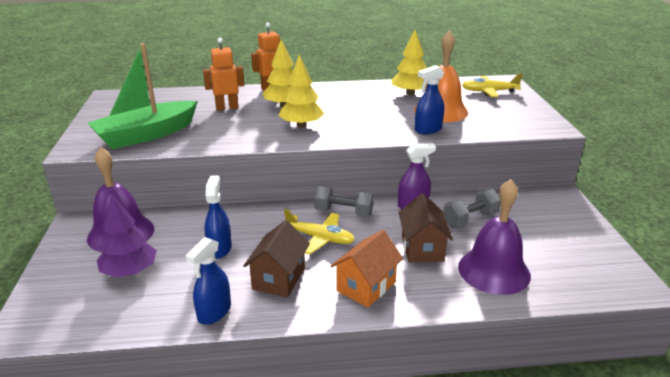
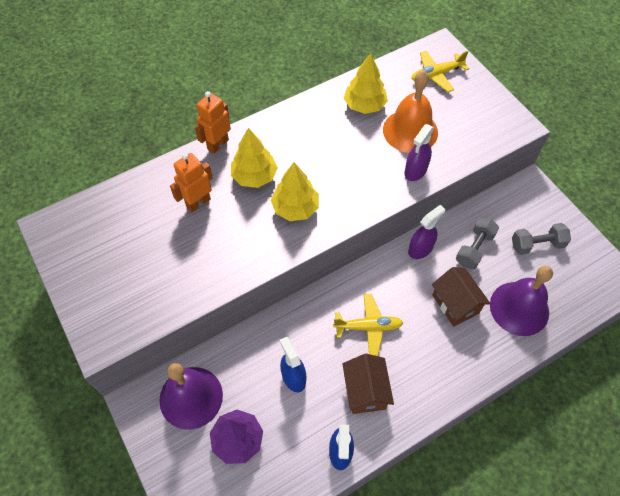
camera: 25 degrees left, 30 degrees up
green boat [87,43,198,149] -> none
grey dumbbell [314,186,374,217] -> grey dumbbell moved to [512,223,571,255]
orange house [331,230,403,308] -> none
blue spray bottle [415,65,444,134] -> purple spray bottle [405,124,434,181]

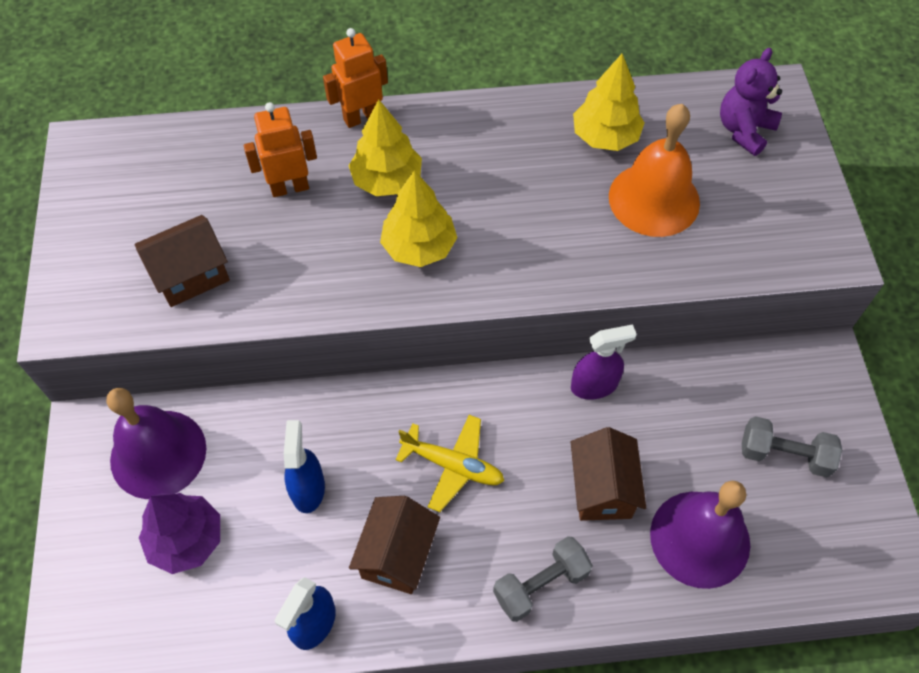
camera: 25 degrees right, 0 degrees up
purple spray bottle [405,124,434,181] -> none
yellow plane [411,51,469,92] -> purple teddy bear [720,48,782,156]
grey dumbbell [456,217,499,269] -> grey dumbbell moved to [493,536,593,622]
none -> brown house [135,215,230,307]

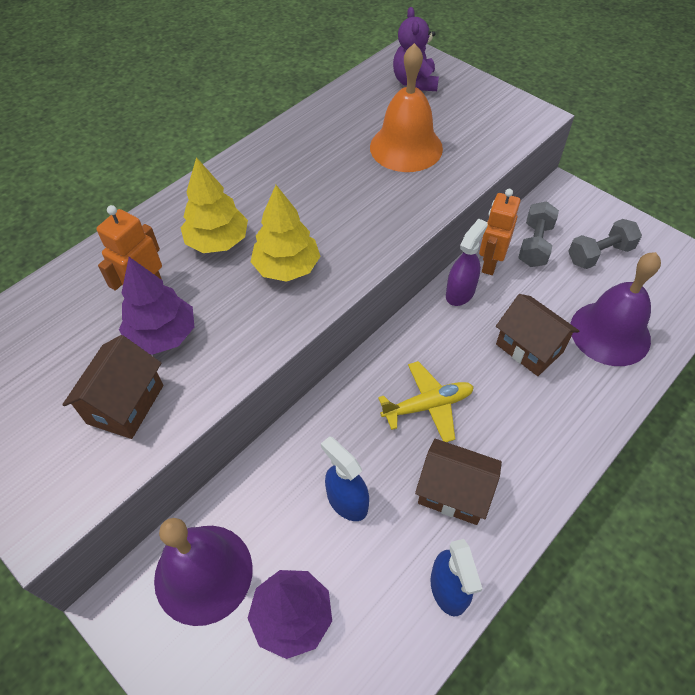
camera: 40 degrees left, 5 degrees down
orange robot [323,28,388,128] -> orange robot moved to [479,189,520,275]
brown house [349,496,440,594] -> brown house turned 45 degrees counterclockwise [415,439,502,525]
grey dumbbell [493,536,593,622] -> grey dumbbell moved to [518,201,559,267]
yellow tree [573,54,645,151] -> none
none -> purple tree [119,257,194,355]

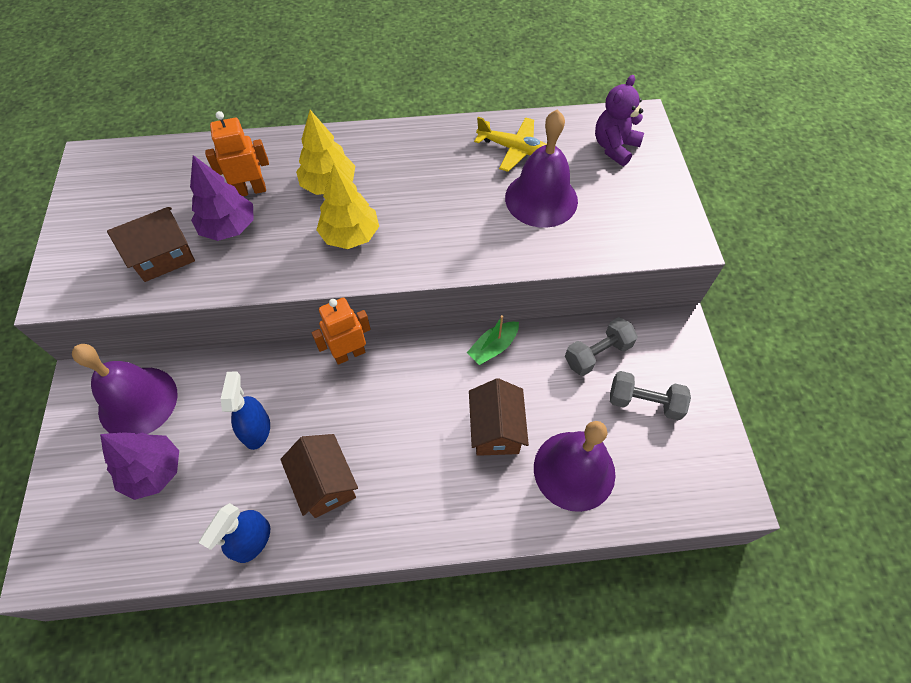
camera: 40 degrees right, 5 degrees up
orange bell [370,43,443,172] -> purple bell [505,109,578,228]
yellow plane [378,361,474,442] -> yellow plane moved to [474,117,547,172]
purple spray bottle [446,219,488,306] -> green boat [467,315,519,365]
orange robot [479,189,520,275] -> orange robot moved to [312,298,371,365]

